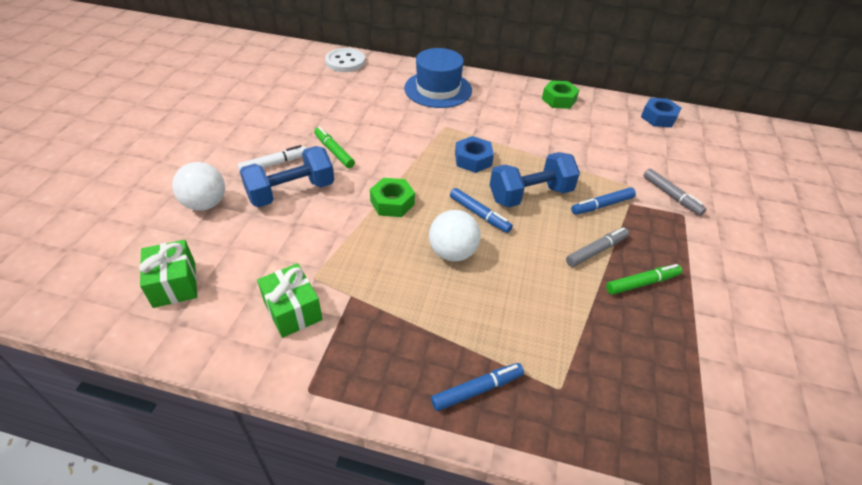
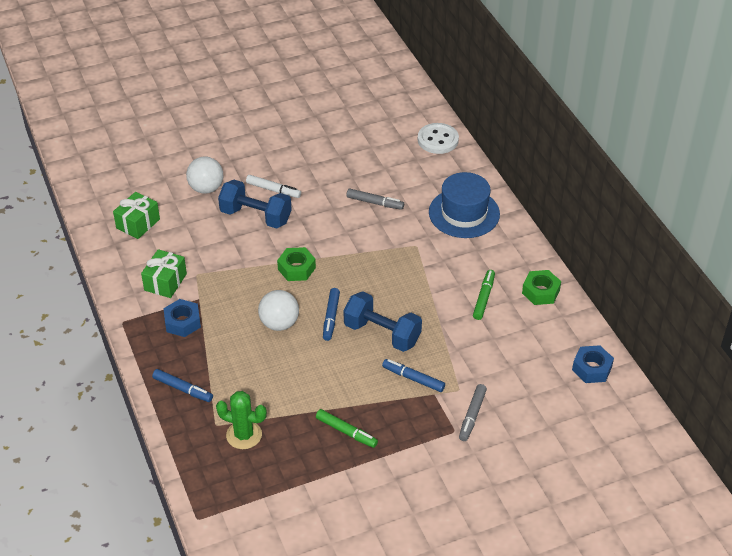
camera: 55 degrees right, 0 degrees up
green marker [314,127,355,168] -> green marker moved to [473,270,495,320]
blue nut [455,136,494,173] -> blue nut moved to [163,299,201,337]
grey marker [566,227,629,267] -> grey marker moved to [347,189,404,210]
none -> green cactus [216,391,267,449]

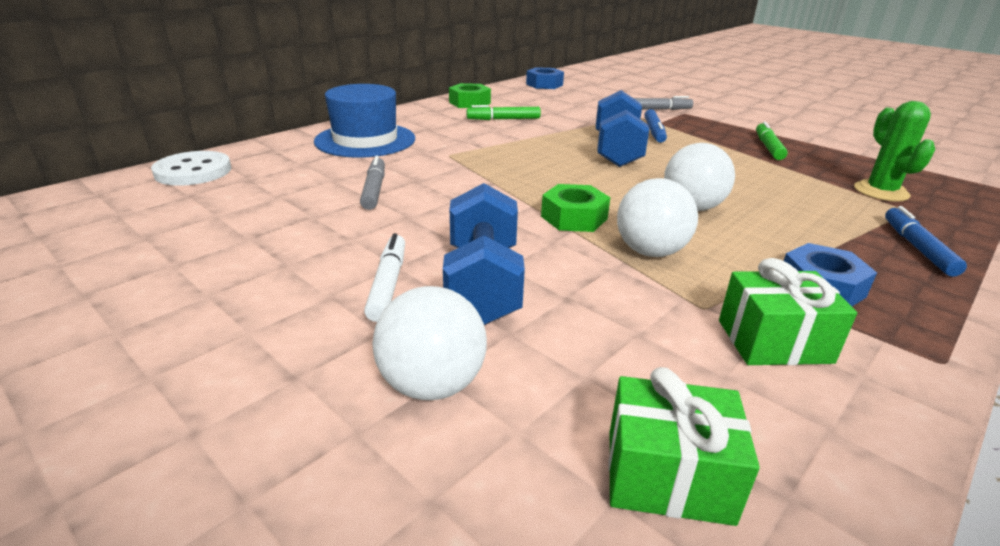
camera: 115 degrees left, 15 degrees down
blue marker [323,288,340,341] -> none
none -> white ball [617,178,698,257]

